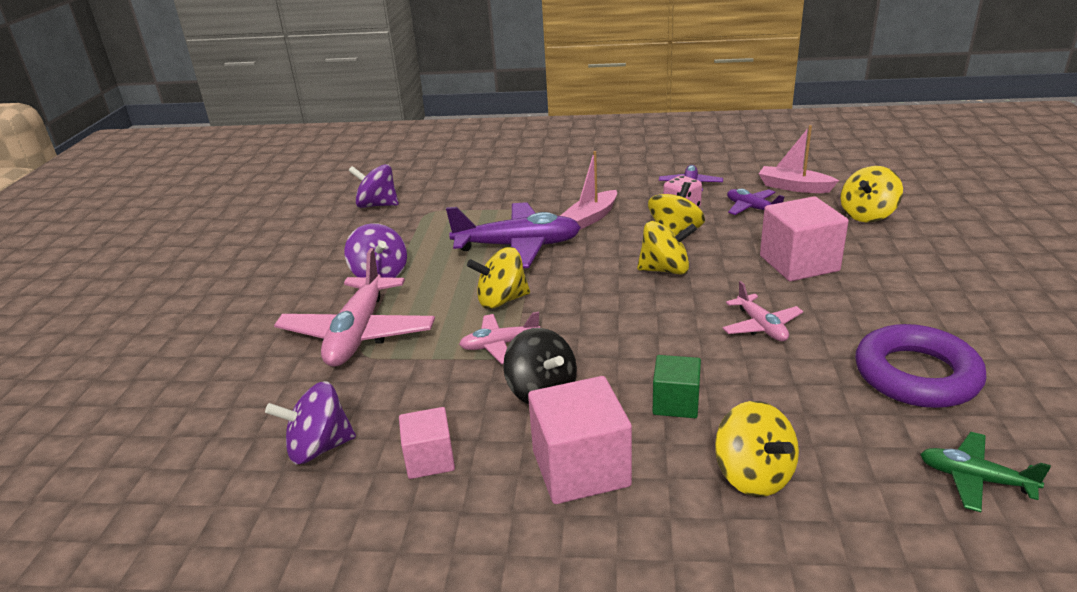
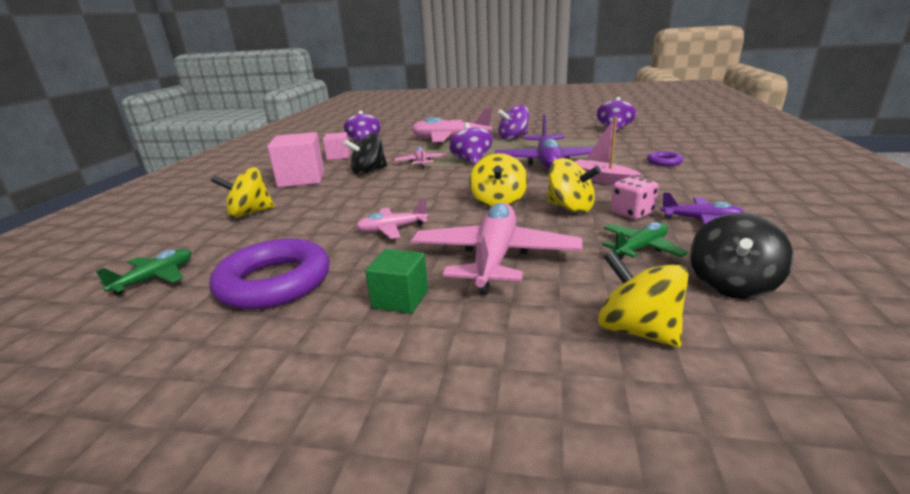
camera: 95 degrees right, 5 degrees down
yellow spinning top [467,247,530,309] -> purple spinning top [449,123,493,165]
green cube [653,355,701,418] -> green cube moved to [365,249,428,314]
purple plane [727,189,785,215] -> green plane [602,222,688,260]
pink boat [759,125,839,193] -> black spinning top [690,213,793,299]
pink cube [760,196,849,281] -> pink plane [411,203,583,295]
none -> purple ring [647,151,683,166]

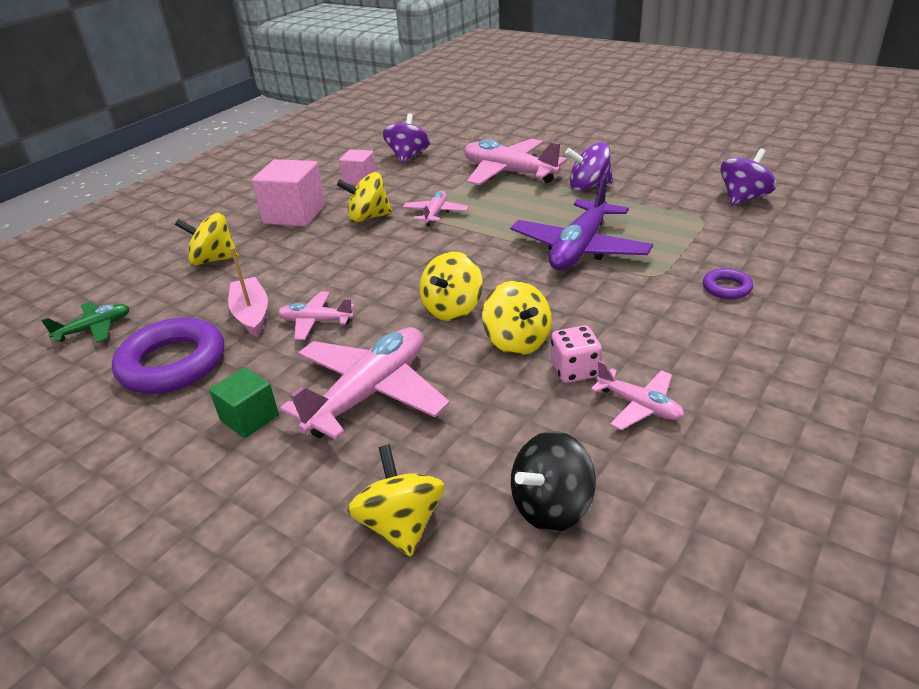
camera: 25 degrees right, 10 degrees up
black spinning top [343,133,387,175] -> yellow spinning top [337,172,393,223]
purple spinning top [449,123,493,165] -> none
pink boat [574,117,642,185] -> pink boat moved to [228,247,268,337]
green plane [602,222,688,260] -> none
purple plane [661,192,744,225] -> pink plane [590,360,684,430]

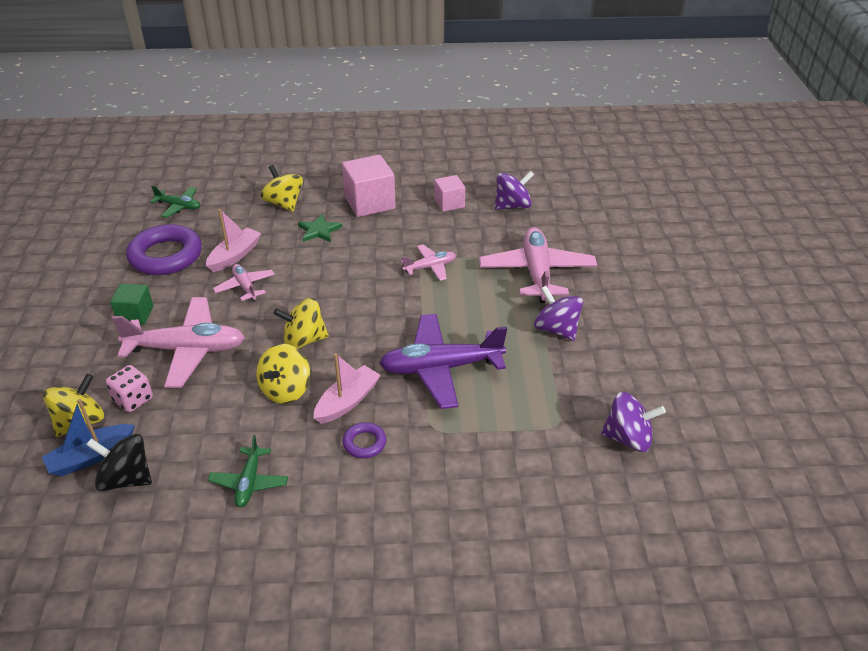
camera: 50 degrees right, 5 degrees up
yellow spinning top [337,172,393,223] -> none
pink dice [551,325,602,383] -> pink dice moved to [106,365,153,412]
pink plane [590,360,684,430] -> green plane [208,435,288,507]
purple ring [703,268,753,299] -> purple ring moved to [342,422,386,458]
none -> blue boat [42,399,135,476]
none -> green star [298,214,342,242]
none -> pink boat [313,353,381,424]

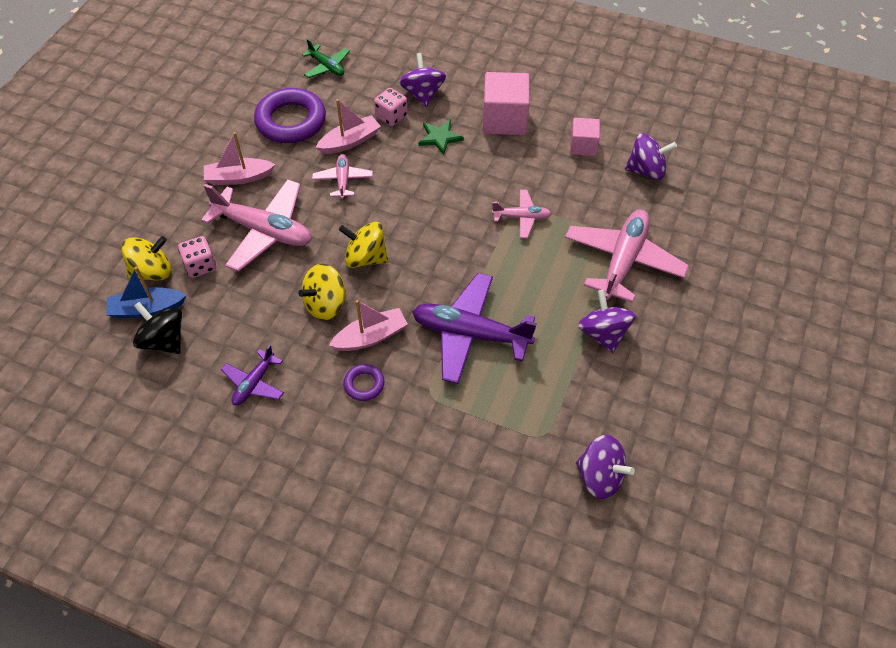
camera: 25 degrees right, 15 degrees up
green cube [110,284,154,324] -> pink boat [204,132,276,185]
green plane [208,435,288,507] -> purple plane [221,345,284,405]
yellow spinning top [260,165,303,212] -> purple spinning top [399,53,446,107]
none -> pink dice [374,88,408,126]

